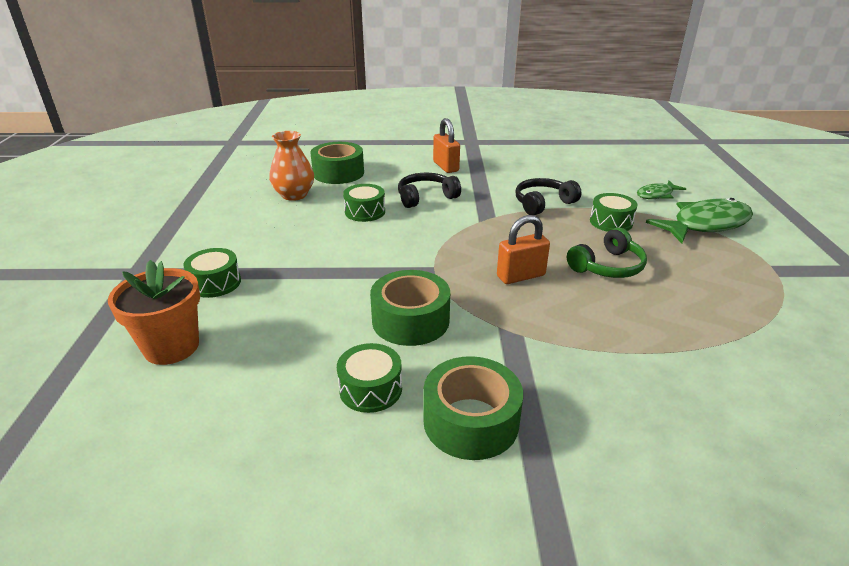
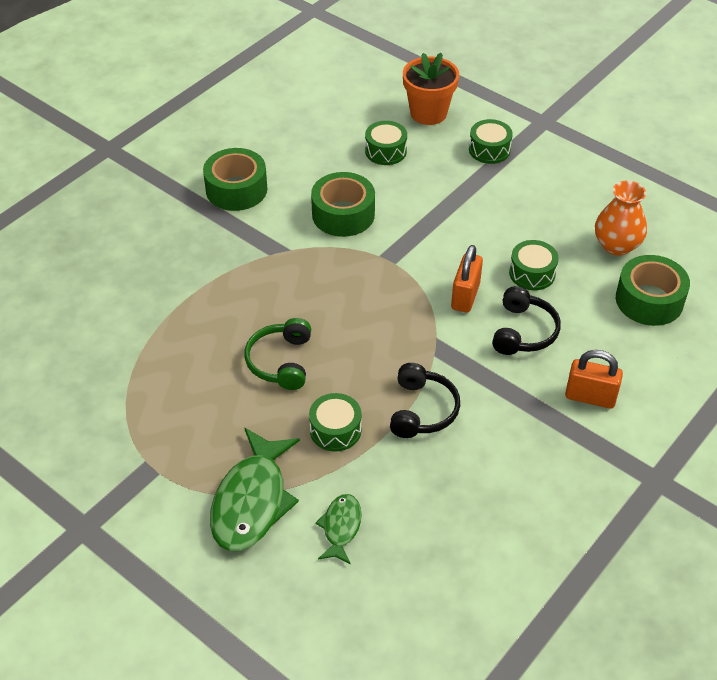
camera: 130 degrees right, 15 degrees up
green drum [337,343,402,413] -> green drum moved to [365,121,407,165]
orange padlock [497,215,550,284] -> orange padlock moved to [451,245,483,313]

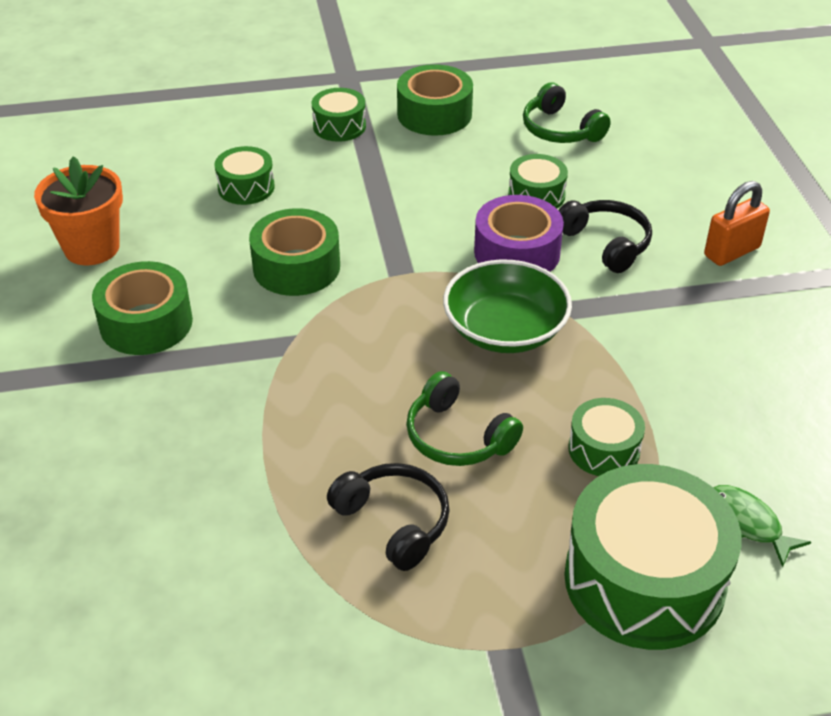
camera: 50 degrees left, 5 degrees down
green fish [210,428,300,551] -> green drum [564,464,742,650]
black headphones [390,363,460,438] -> black headphones moved to [327,463,450,571]
orange flower pot [403,53,459,125] -> orange flower pot moved to [34,156,123,266]
orange padlock [451,245,483,313] -> purple tape [474,195,564,272]
orange vase [595,180,647,256] -> green headphones [523,83,611,143]
green tape [616,255,690,326] -> green tape moved to [397,64,473,136]
none -> green bowl [443,259,572,353]

